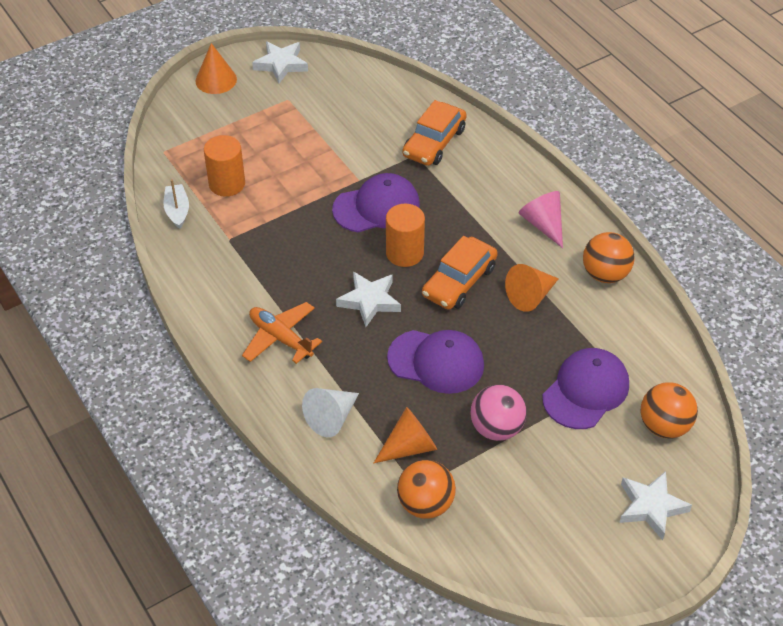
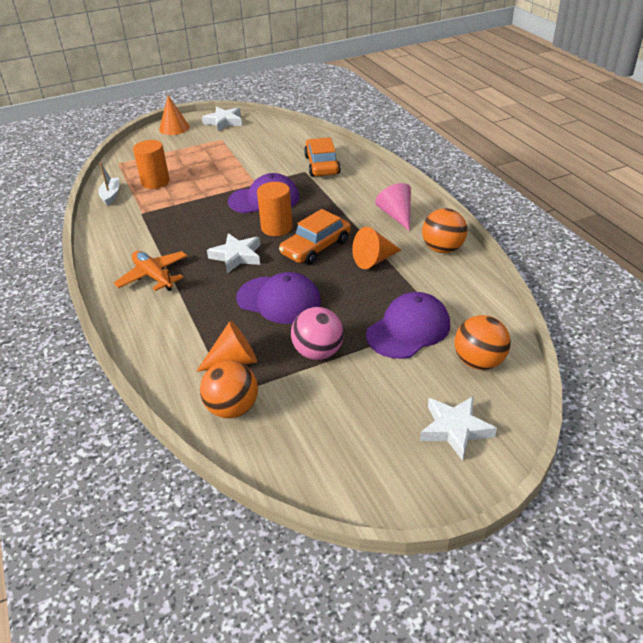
camera: 10 degrees right, 10 degrees down
white cone [302,388,359,437] -> none
orange car [402,100,467,166] -> orange car turned 135 degrees clockwise [304,137,341,177]

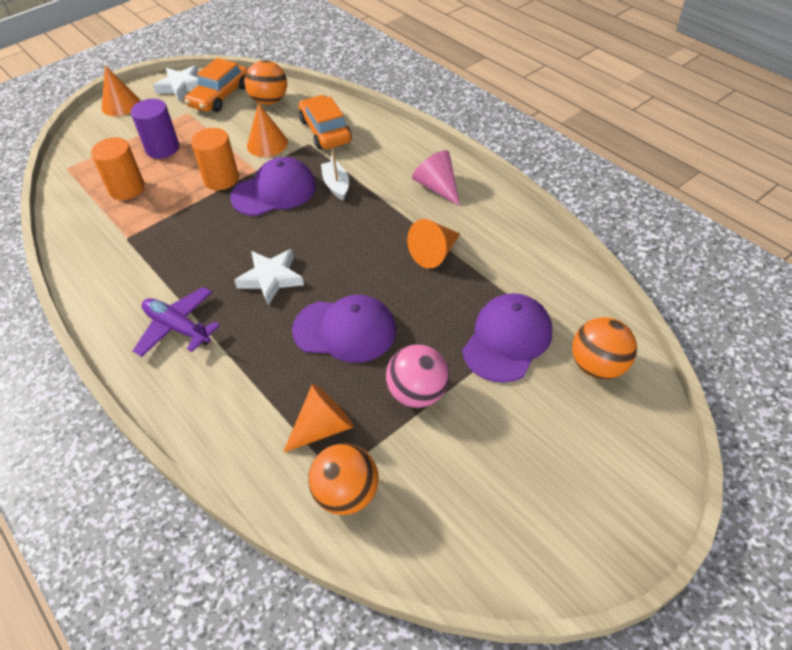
camera: 15 degrees left, 10 degrees up
white boat [98,162,119,206] -> white boat moved to [321,148,349,200]
orange plane [114,251,187,291] -> purple plane [133,287,220,357]
orange cylinder [257,182,293,236] -> orange cylinder moved to [191,128,239,190]
orange car [279,209,351,265] -> orange car moved to [185,58,248,112]
white star [420,396,497,461] -> none
orange ball [422,208,468,253] -> orange ball moved to [244,60,287,105]
none -> purple cylinder [131,99,179,159]
none -> orange cone [247,103,288,157]

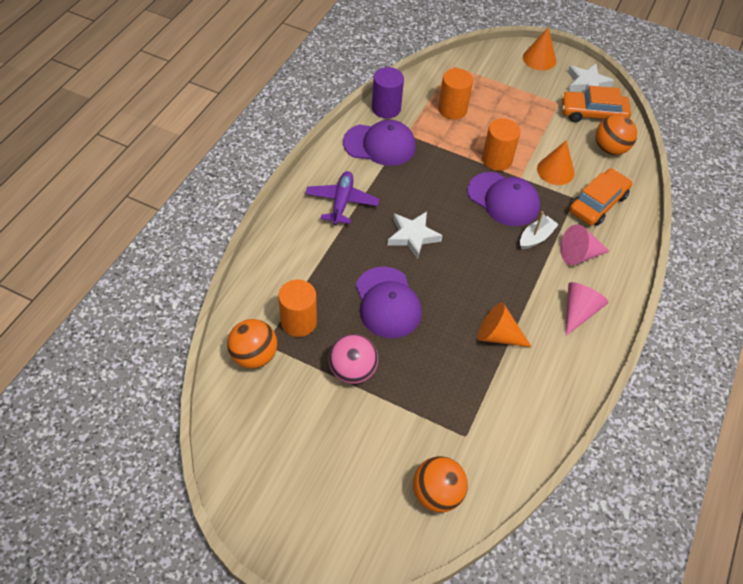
camera: 60 degrees right, 5 degrees up
purple cylinder [131,99,179,159] -> purple cylinder moved to [372,67,404,119]
orange cone [283,383,354,453] -> orange cylinder [278,280,317,337]
purple cap [462,293,552,383] -> purple cap moved to [343,120,416,166]
none -> pink cone [560,224,609,265]

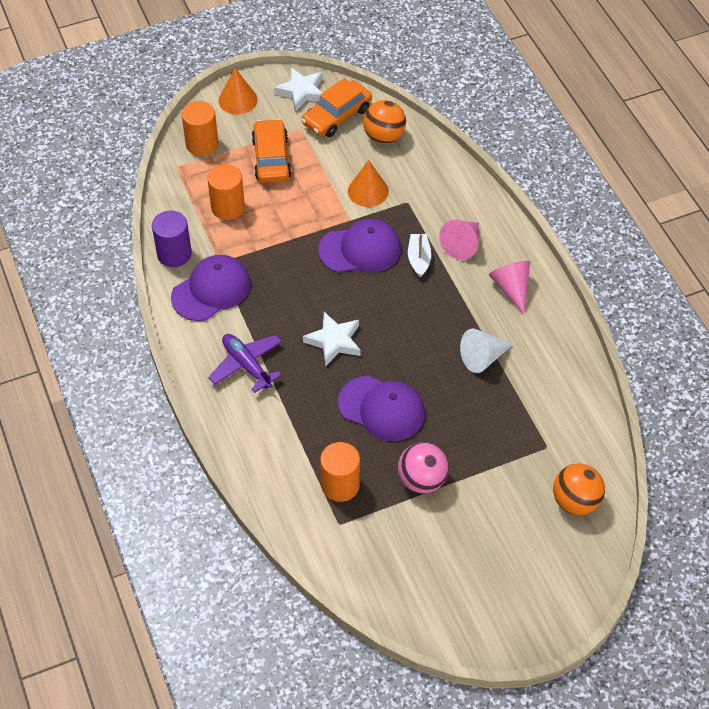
camera: 45 degrees left, 0 degrees up
orange ball [227,319,277,369] -> none
orange cone [478,303,532,347] -> white cone [460,329,513,373]
orange cylinder [482,118,520,171] -> orange cylinder moved to [182,101,219,156]
orange car [569,168,632,226] -> orange car moved to [252,119,292,183]

